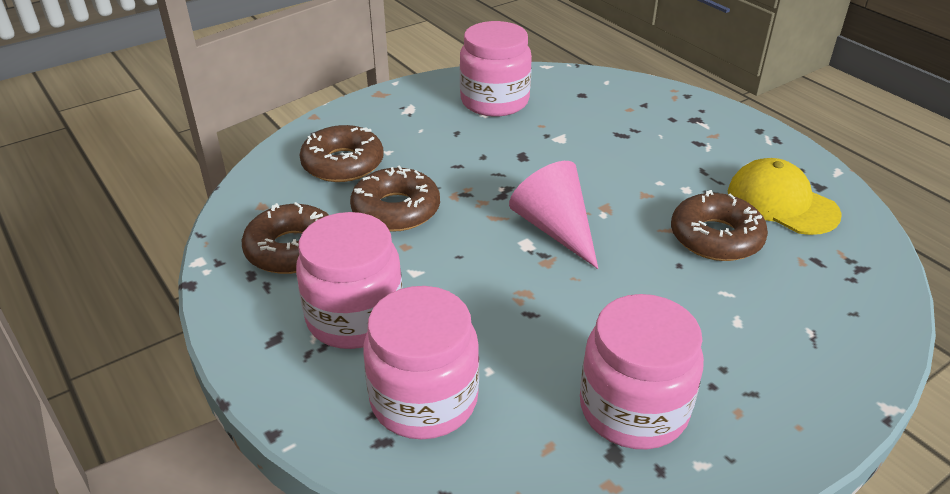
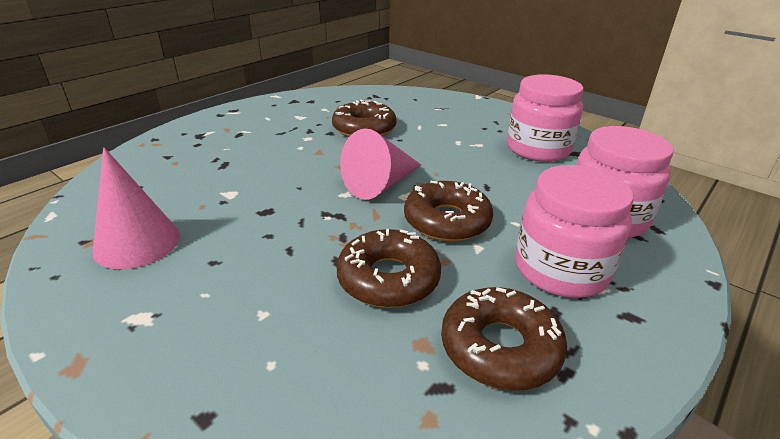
camera: 105 degrees left, 5 degrees down
brown donut [300,125,384,182] -> brown donut moved to [404,181,493,242]
pink jar [460,21,532,117] -> pink cone [92,147,180,269]
yellow cap [728,158,842,235] -> none

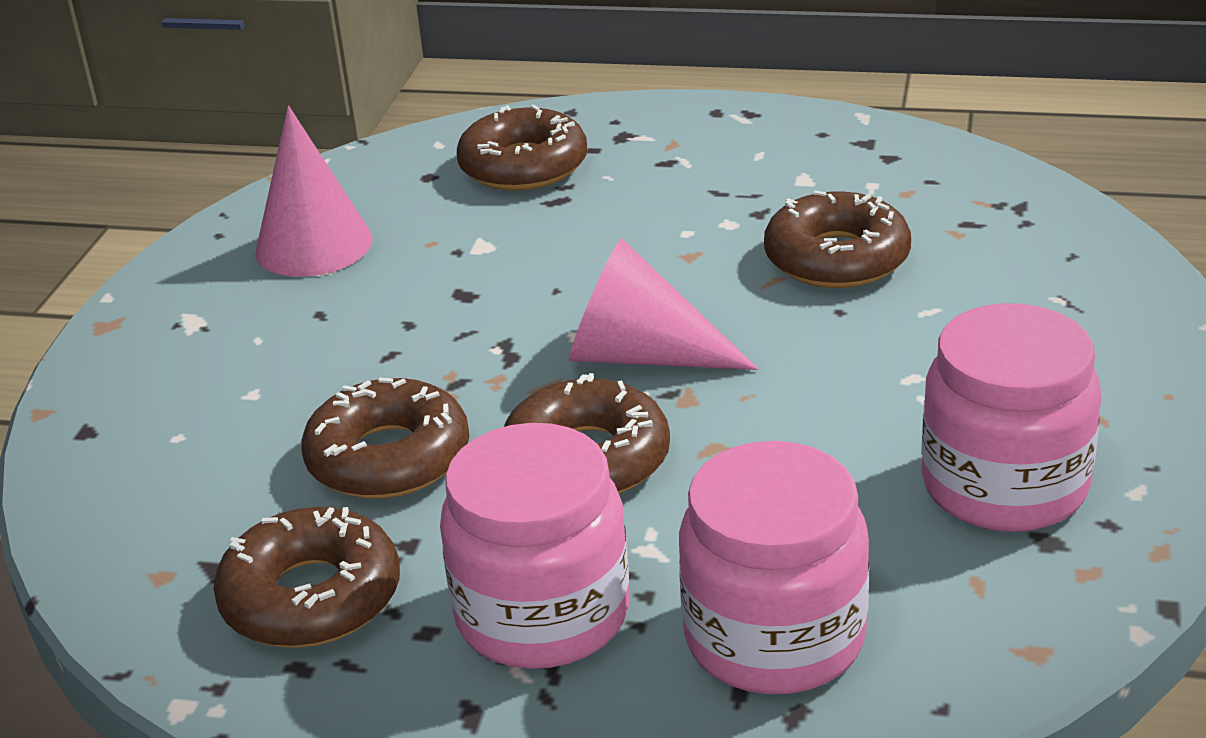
camera: 65 degrees right, 0 degrees up
none -> brown donut [457,105,587,191]

